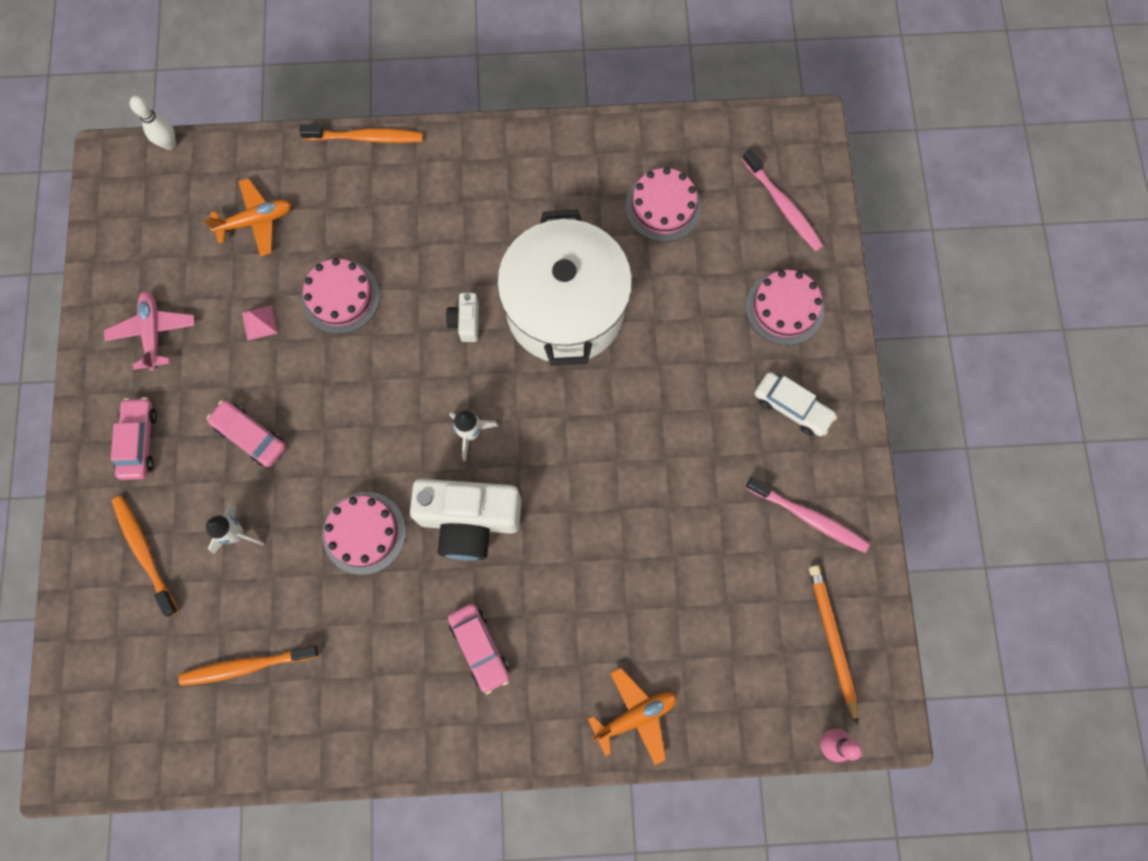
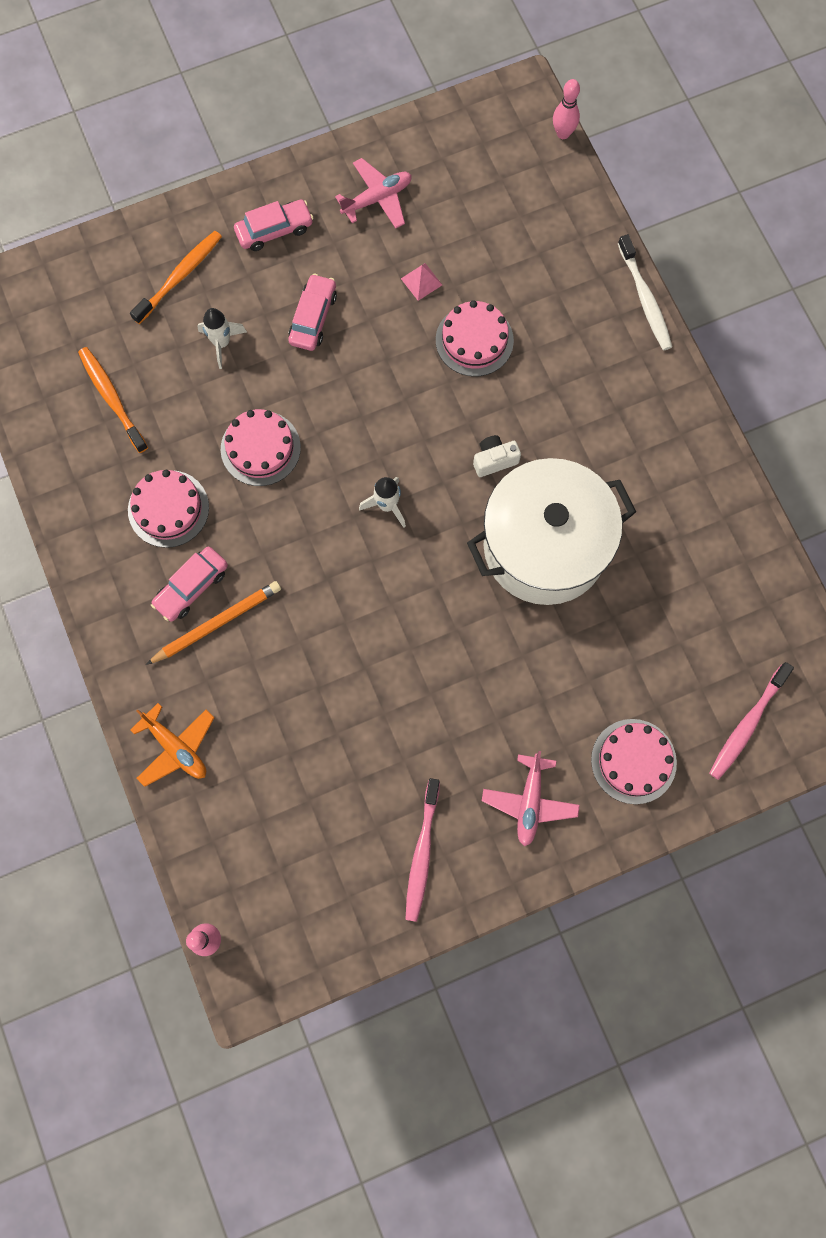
camera: 70 degrees right, 0 degrees up
white bowling pin [130,96,176,150] -> pink bowling pin [553,79,580,139]
orange plane [204,178,292,256] -> none
orange toothbrush [299,125,423,143] -> white toothbrush [618,234,672,350]
white camera [410,479,521,561] -> none
pink cake [625,167,702,242] -> pink cake moved to [128,470,209,548]
white car [754,372,837,436] -> pink plane [482,751,580,846]
orange pencil [809,565,858,725] -> orange pencil moved to [146,581,281,665]

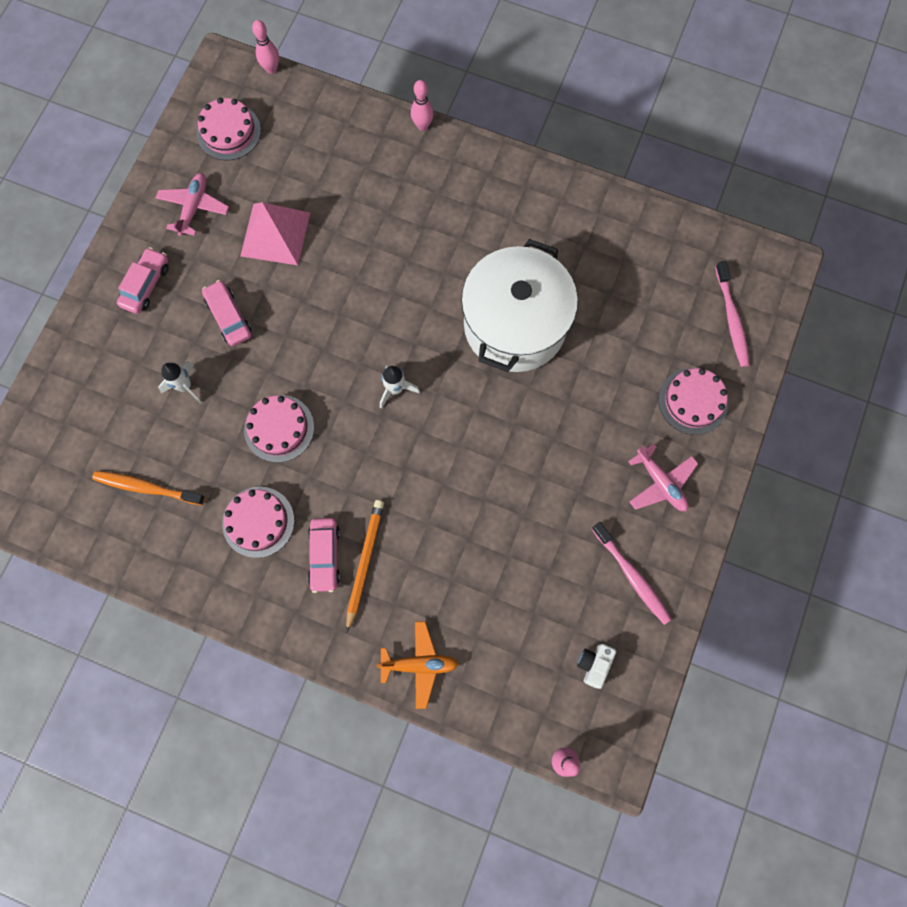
camera: 45 degrees left, 0 degrees up
orange toothbrush [130,231,222,324] -> none
pink pyramid [401,263,442,301] -> pink pyramid [240,202,310,265], size x2.28
pink cake [436,300,514,377] -> pink cake moved to [197,98,261,160]
white camera [473,435,521,477] -> white camera moved to [577,644,616,689]
white toothbrush [618,234,672,350] -> pink bowling pin [411,80,434,131]

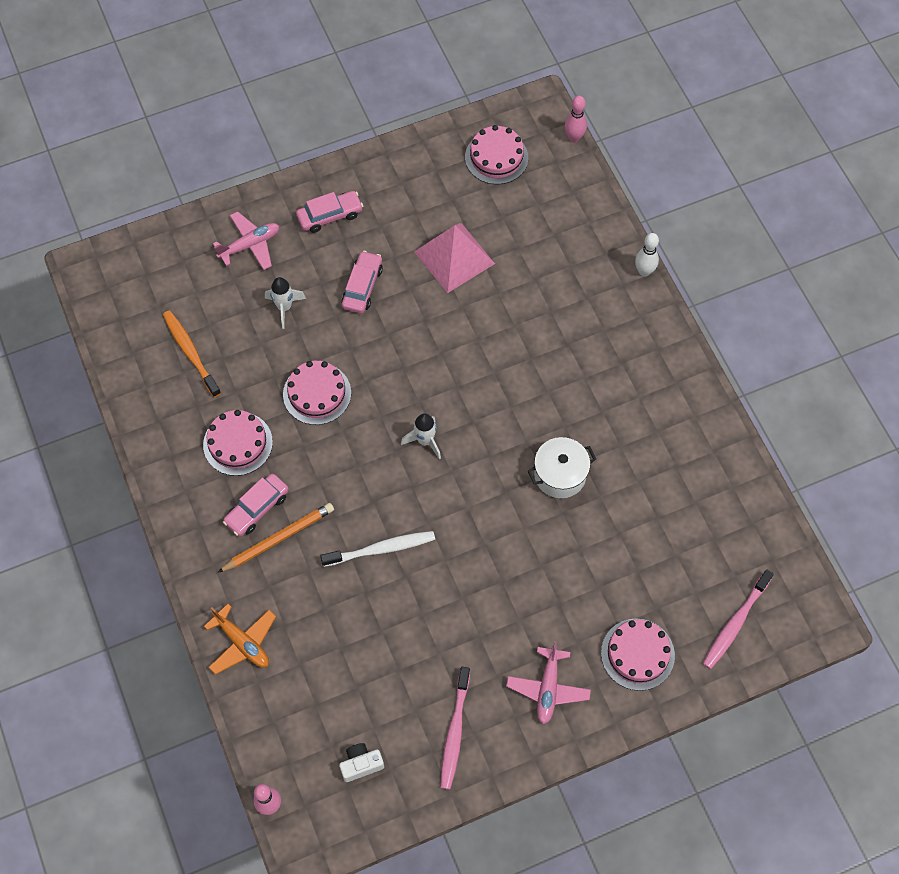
camera: 45 degrees right, 10 degrees down
pink plane [156,173,229,236] -> pink plane moved to [213,211,279,270]
pink bowling pin [411,80,434,131] -> white bowling pin [635,233,659,277]
white pot [461,239,578,372] -> white pot [528,437,596,498], size x0.49
none -> white toothbrush [320,531,435,567]

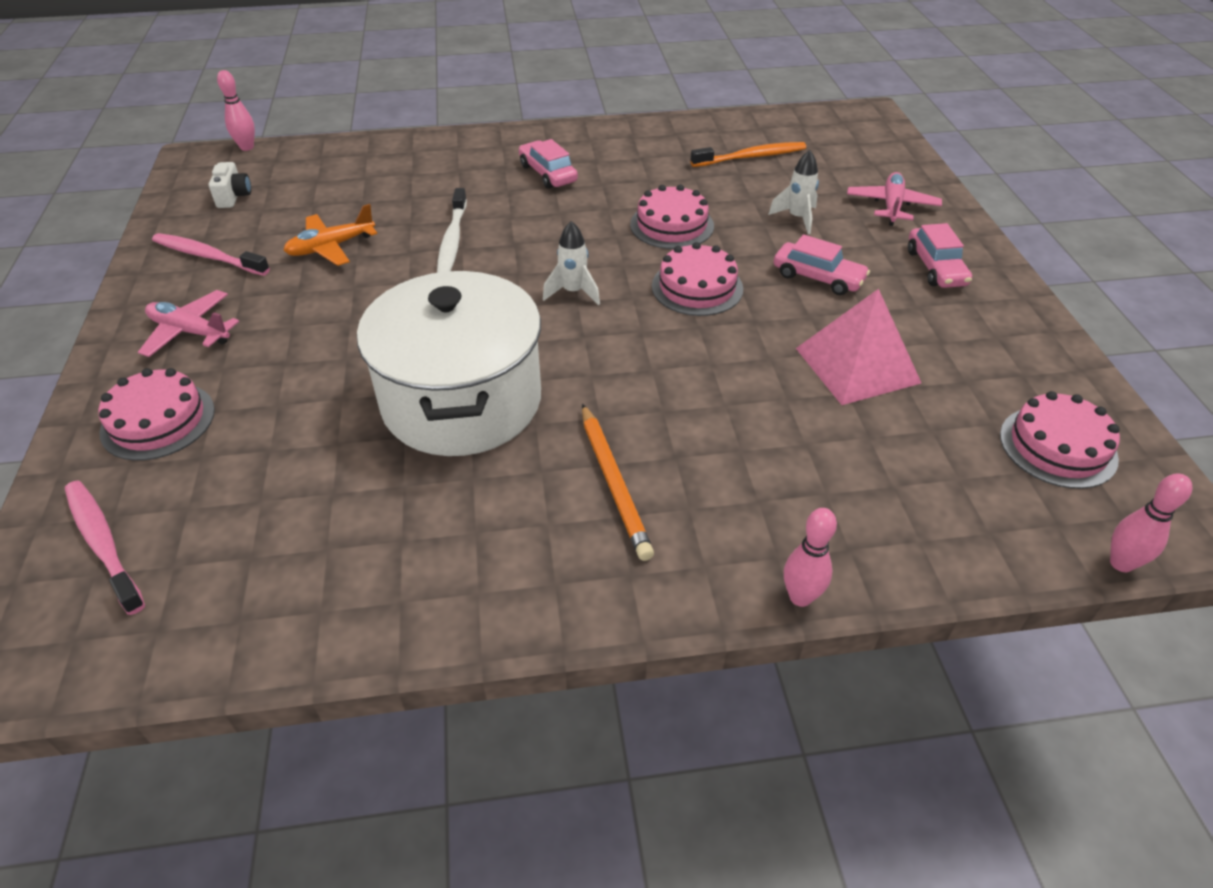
camera: 105 degrees right, 20 degrees down
pink cake [203,410,273,476] -> pink cake moved to [652,242,743,316]
orange plane [204,604,276,674] -> orange plane moved to [283,204,377,266]
pink plane [213,211,279,270] -> pink plane turned 150 degrees counterclockwise [847,172,942,226]
orange pencil [217,503,334,573] -> orange pencil moved to [582,404,654,561]
white pot [528,437,596,498] -> white pot [357,271,541,456], size x2.03
white bowling pin [635,233,659,277] -> pink bowling pin [784,508,837,607]

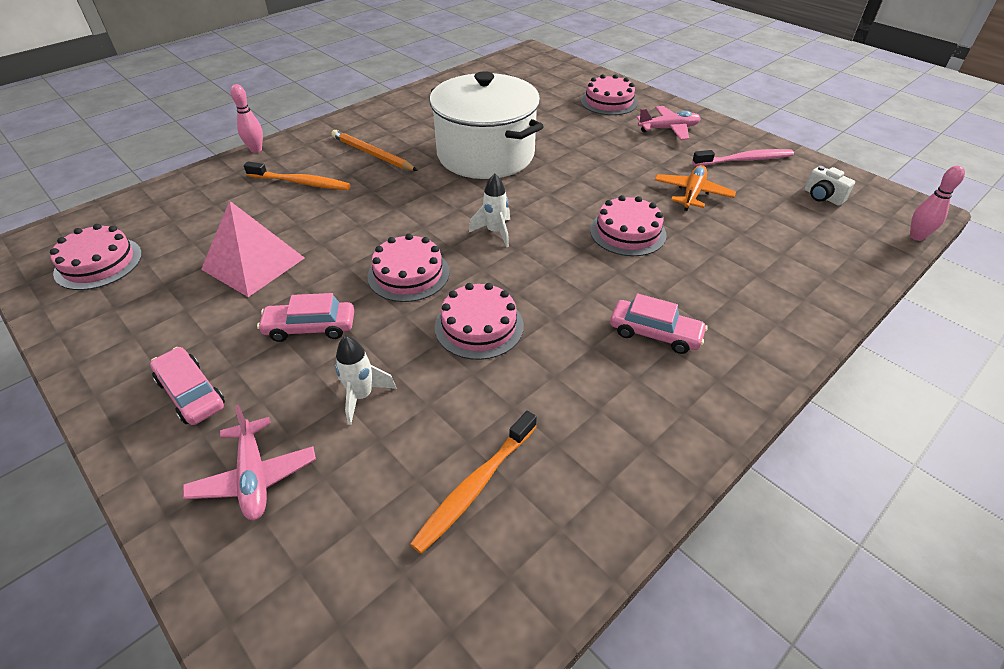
camera: 145 degrees right, 0 degrees up
pink toothbrush [65,481,145,615] -> none
white toothbrush [437,188,467,273] -> pink cake [590,195,667,256]
pink bowling pin [1110,473,1192,572] -> none
none -> orange toothbrush [244,161,351,190]

